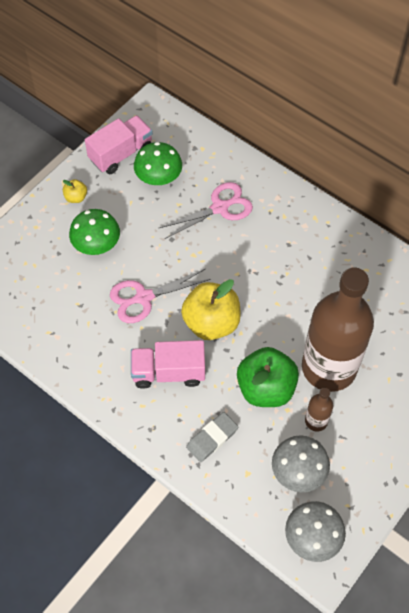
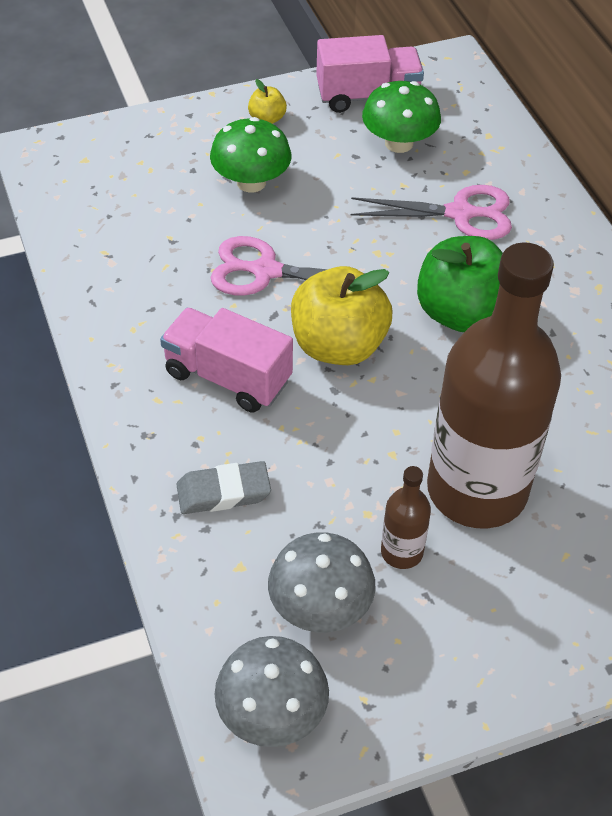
camera: 30 degrees right, 10 degrees down
green apple [237,347,299,407] -> green apple moved to [417,236,502,332]

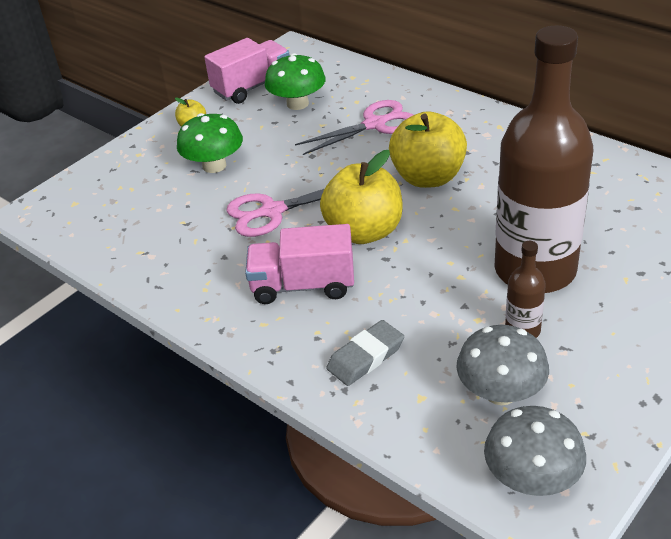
camera: 25 degrees left, 10 degrees down
green apple [417,236,502,332] -> yellow apple [389,111,467,188]

